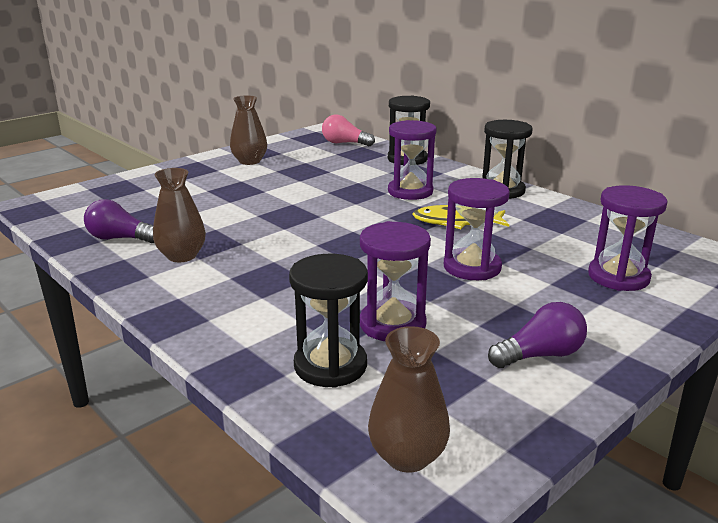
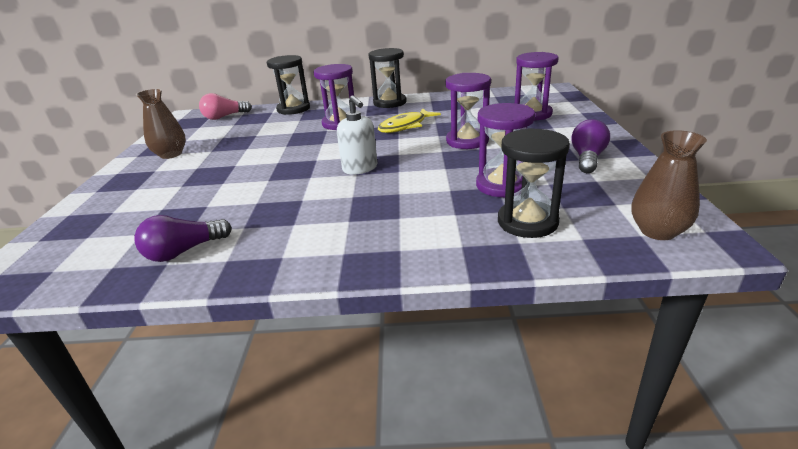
camera: 45 degrees left, 5 degrees up
brown vase [153,168,206,262] -> none
none -> white soap dispenser [337,95,377,174]

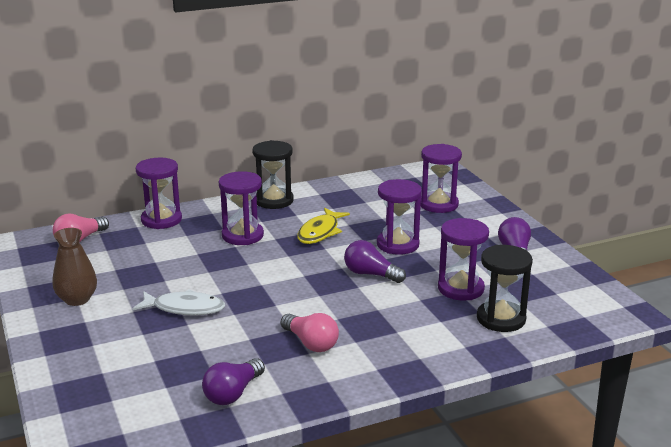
camera: 25 degrees left, 5 degrees down
black hourglass [267,55,310,115] -> purple hourglass [136,158,182,229]
white soap dispenser [337,95,377,174] -> none
brown vase [631,130,707,240] -> none
none -> white fish [133,289,225,316]
none -> pink light bulb [281,313,339,352]
none -> purple light bulb [344,240,406,283]

